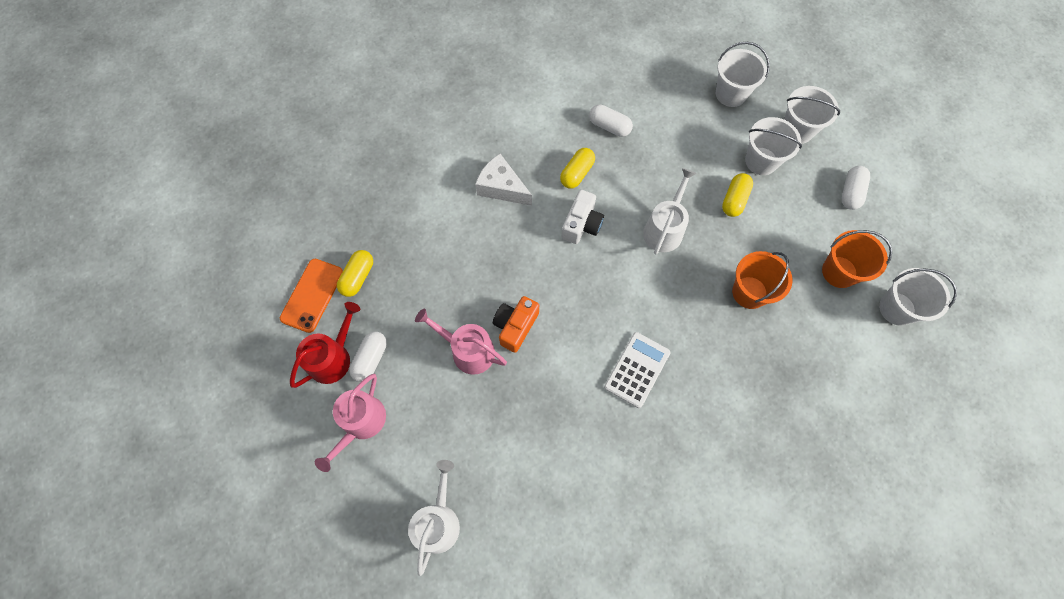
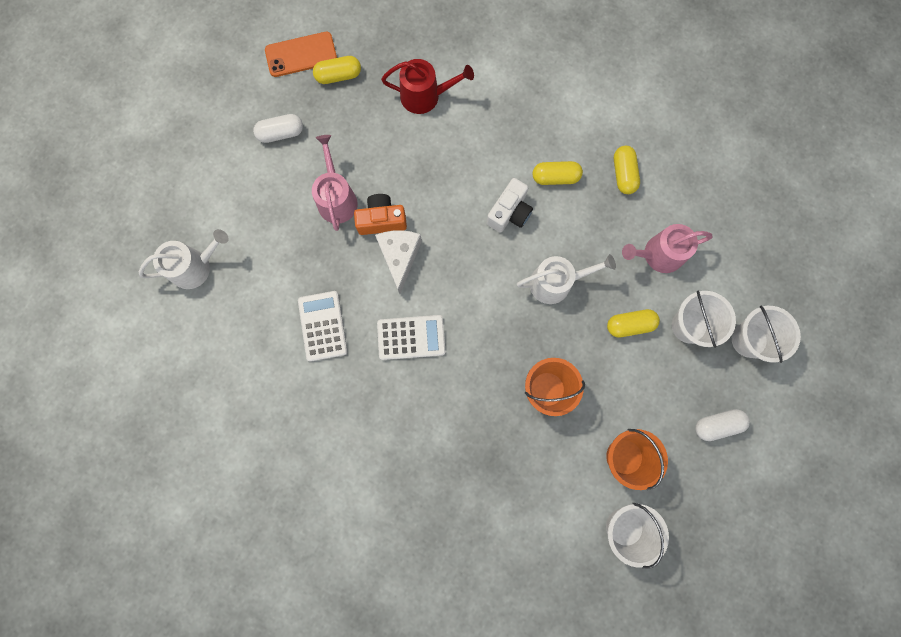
camera: 55 degrees right, 10 degrees up
red watering can [290,302,360,388] -> red watering can moved to [381,59,474,114]
pink watering can [315,374,386,472] -> pink watering can moved to [622,224,712,273]
white cheese [475,154,532,206] -> white cheese moved to [375,230,422,294]
white camera [562,190,604,244] -> white camera turned 45 degrees counterclockwise [486,178,533,233]
white capsule [589,104,633,137] -> yellow capsule [614,146,640,194]
white bucket [716,42,770,107] -> none
none -> white calculator [298,291,348,362]

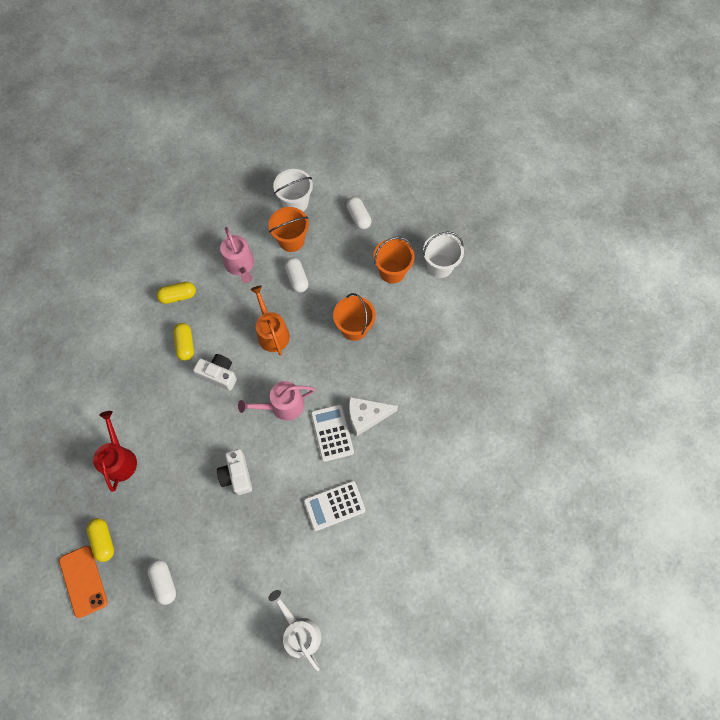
camera: 100 degrees left, 10 degrees down
pink watering can [312,135,358,231] -> pink watering can moved to [238,381,315,420]
orange camera [354,194,407,235] -> white camera [217,449,252,495]
white cheese [375,230,422,294] -> white cheese moved to [349,397,398,436]
white watering can [517,254,616,304] -> orange watering can [250,286,290,356]
yellow capsule [607,309,660,337] -> white capsule [285,257,309,293]
white bucket [672,291,736,348] -> orange bucket [268,207,309,252]

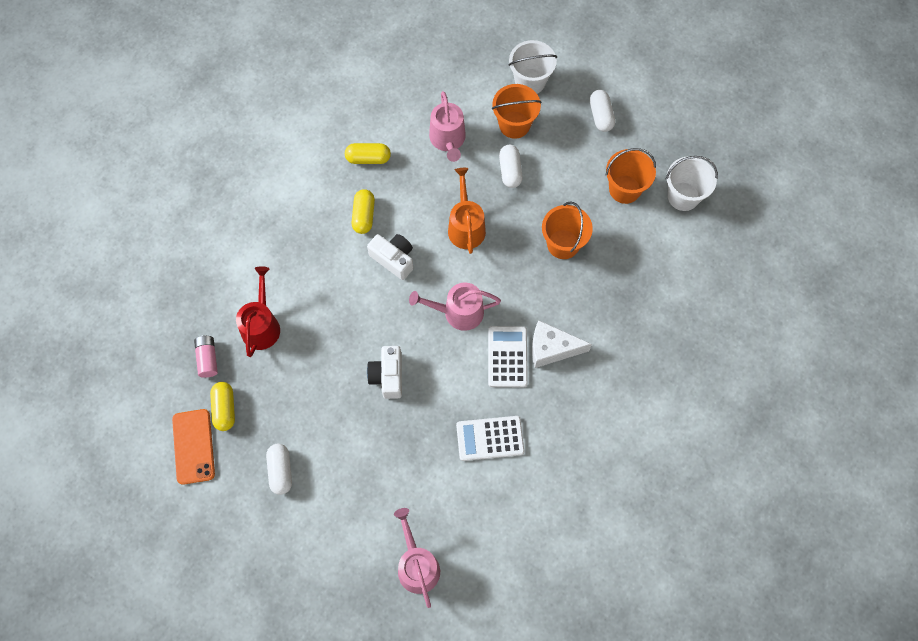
camera: 15 degrees right, 0 degrees up
white watering can [268,590,321,672] -> pink watering can [394,508,440,608]
none -> pink battery [194,335,218,378]

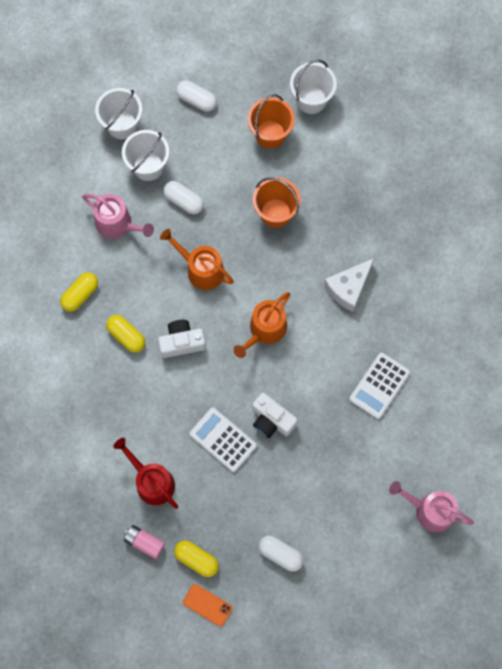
camera: 50 degrees left, 5 degrees up
orange phone [172,409,215,485] -> orange phone [183,584,232,626], size x0.67
pink watering can [409,282,501,331] -> orange watering can [233,292,290,358]
white calculator [488,326,528,387] -> white calculator moved to [189,407,257,472]
orange bucket [492,84,541,139] -> white bucket [122,130,169,181]

